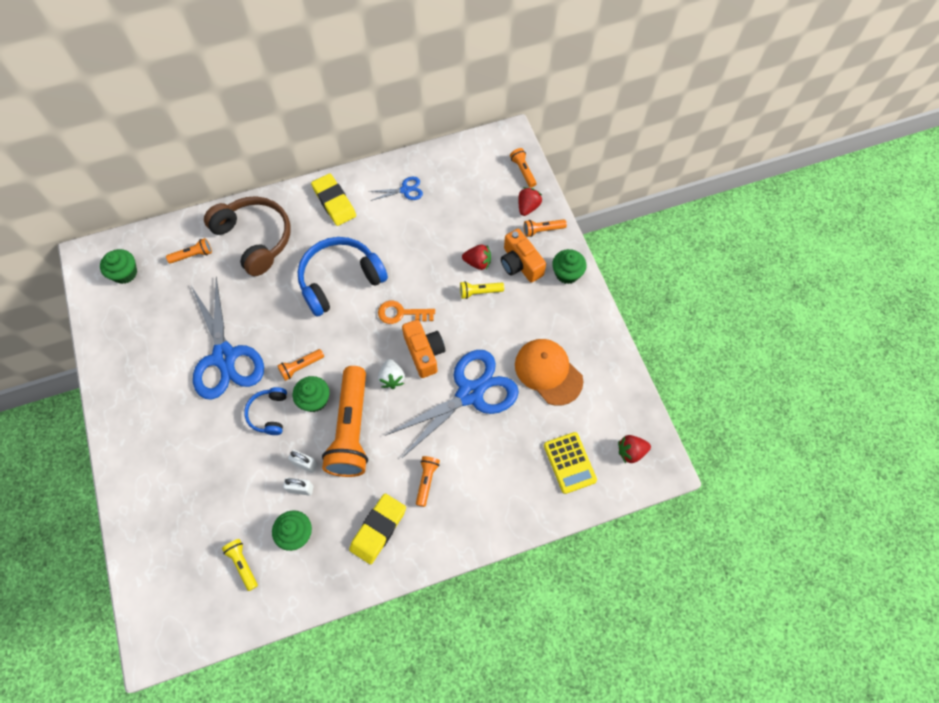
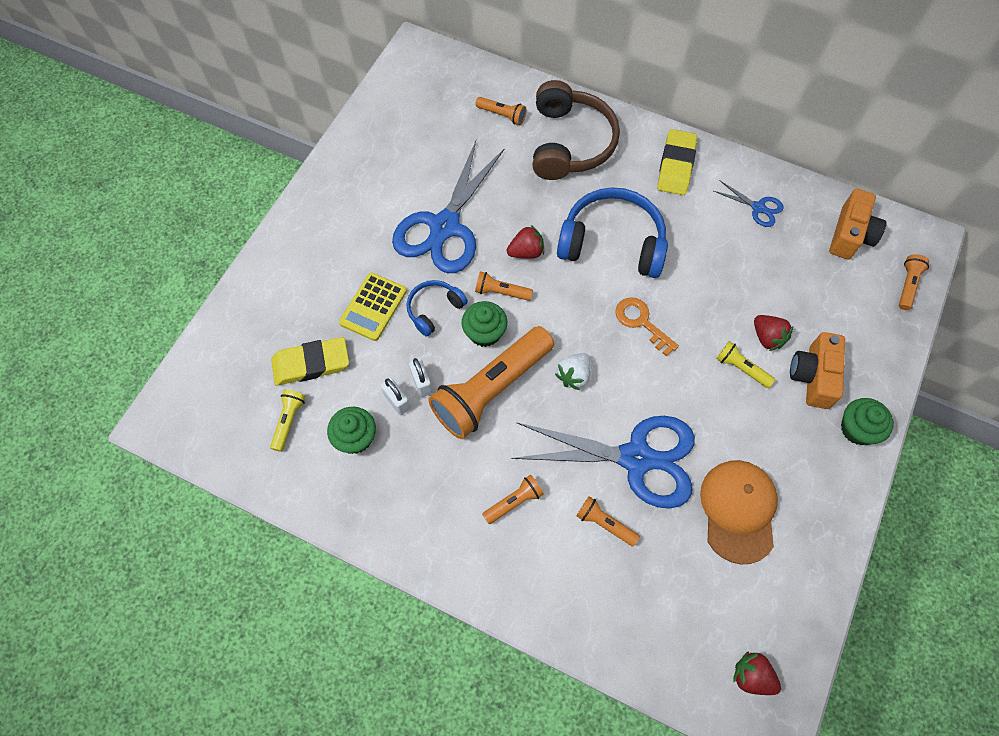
camera: 45 degrees right, 0 degrees up
green cupcake [100,249,137,284] -> none
yellow eraser [349,493,406,564] -> yellow eraser moved to [271,337,349,386]
orange camera [402,320,445,378] -> orange camera moved to [829,189,887,259]
red strawberry [518,187,542,216] -> red strawberry moved to [507,225,544,259]
orange flashlight [524,219,567,237] -> orange flashlight moved to [577,496,640,547]
yellow calculator [544,432,597,494] -> yellow calculator moved to [339,273,407,341]

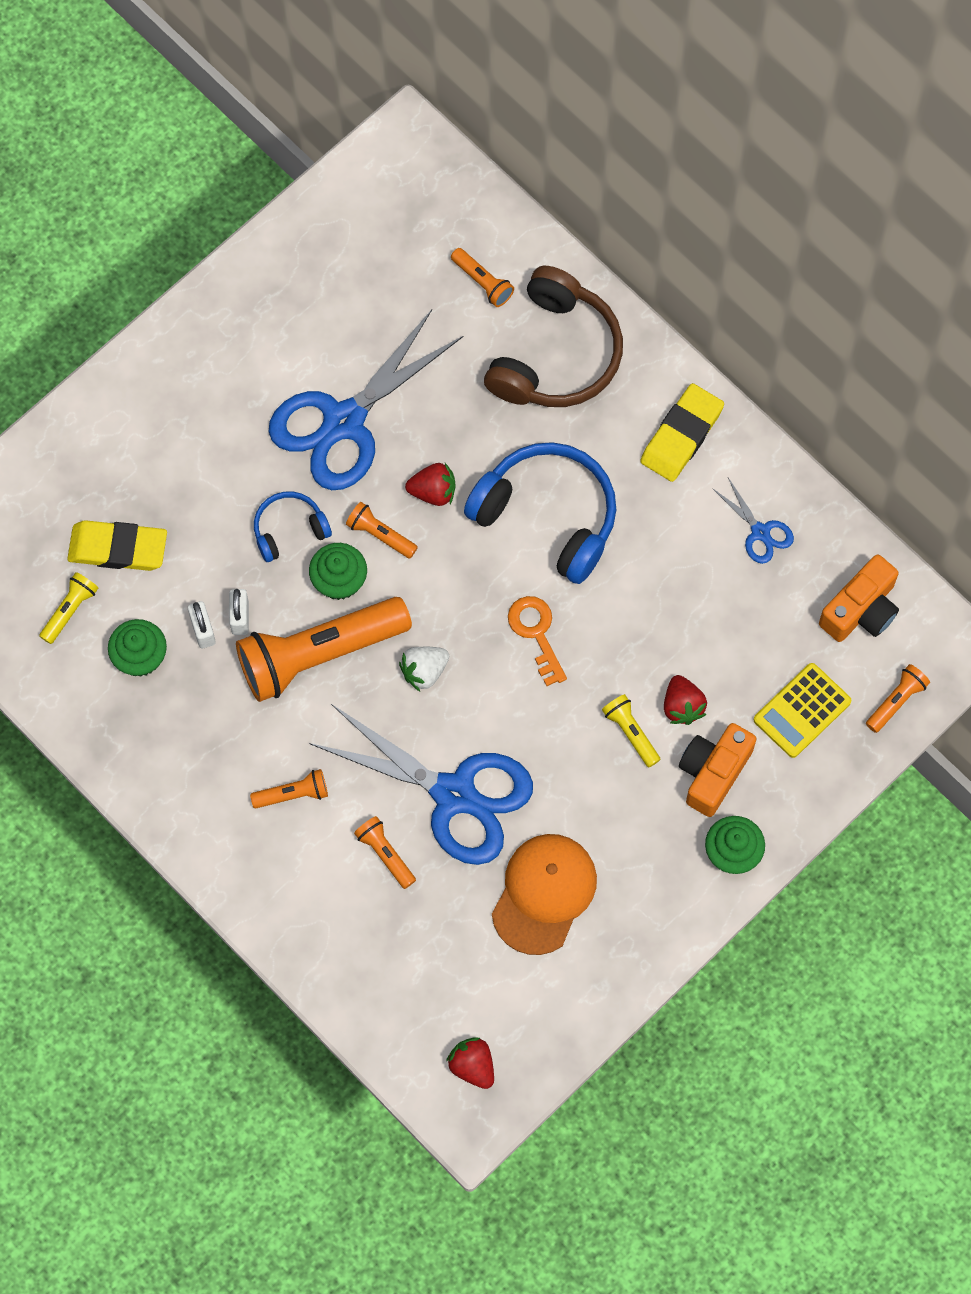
camera: 20 degrees right, 5 degrees up
yellow calculator [339,273,407,341] -> yellow calculator moved to [754,663,851,758]

